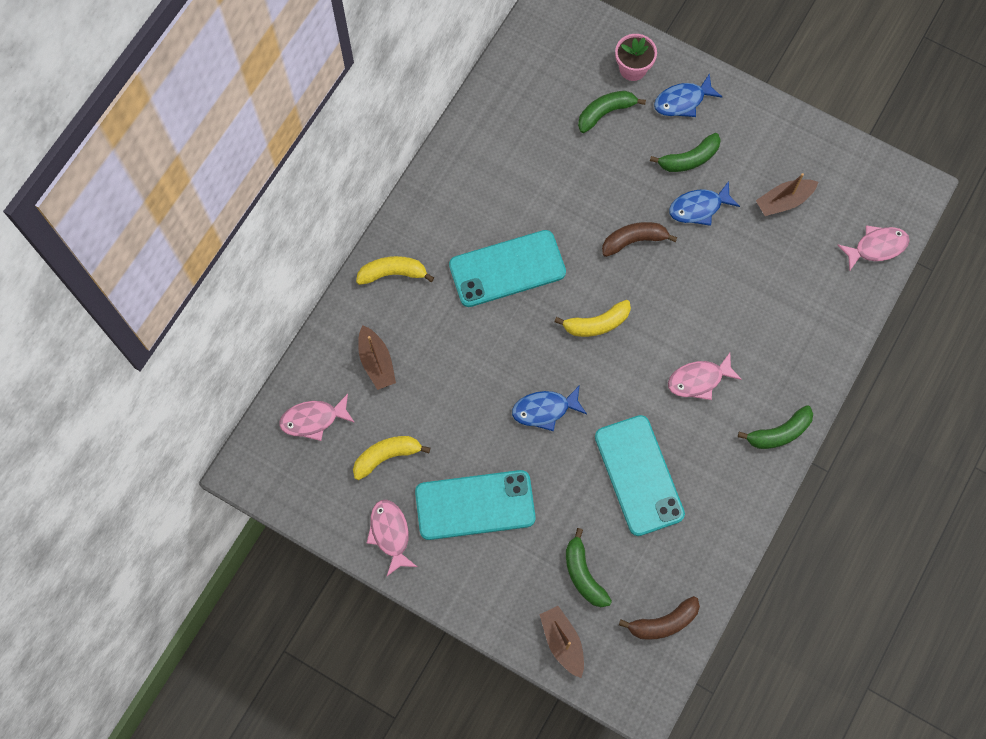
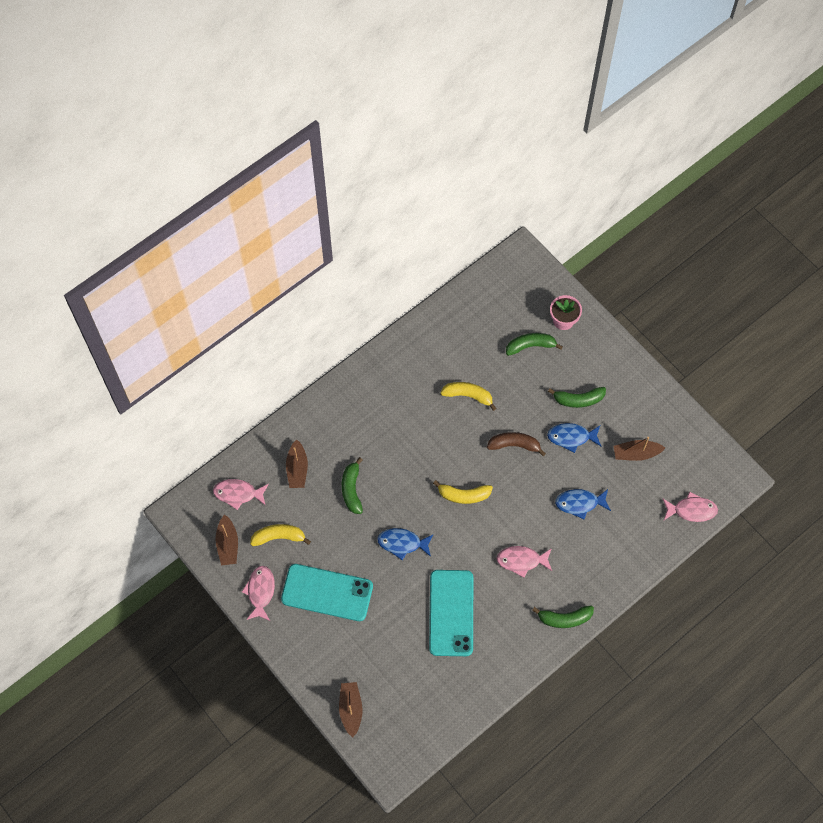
camera: 20 degrees right, 5 degrees down
yellow banana [356,256,434,285] -> yellow banana moved to [440,382,496,411]
turquoise phone [449,230,566,307] -> none
green banana [566,528,612,607] -> green banana moved to [342,457,363,514]
brown banana [619,596,700,640] -> none
blue fish [654,73,722,117] -> blue fish moved to [555,489,611,519]
none -> brown boat [216,515,238,566]

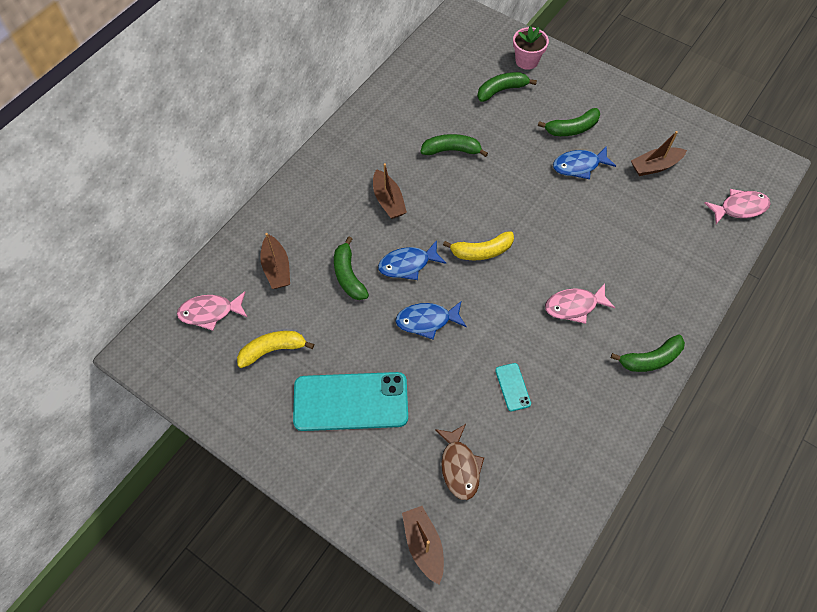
camera: 15 degrees left, 5 degrees down
brown boat [216,515,238,566] -> brown boat moved to [373,163,407,219]
pink fish [242,566,275,621] -> none
turquoise phone [429,570,473,656] -> turquoise phone [495,363,531,411], size x0.43
yellow banana [440,382,496,411] -> green banana [421,134,488,157]
brown banana [487,432,546,456] -> none
blue fish [555,489,611,519] -> blue fish moved to [378,240,446,280]
none -> brown fish [435,424,484,500]

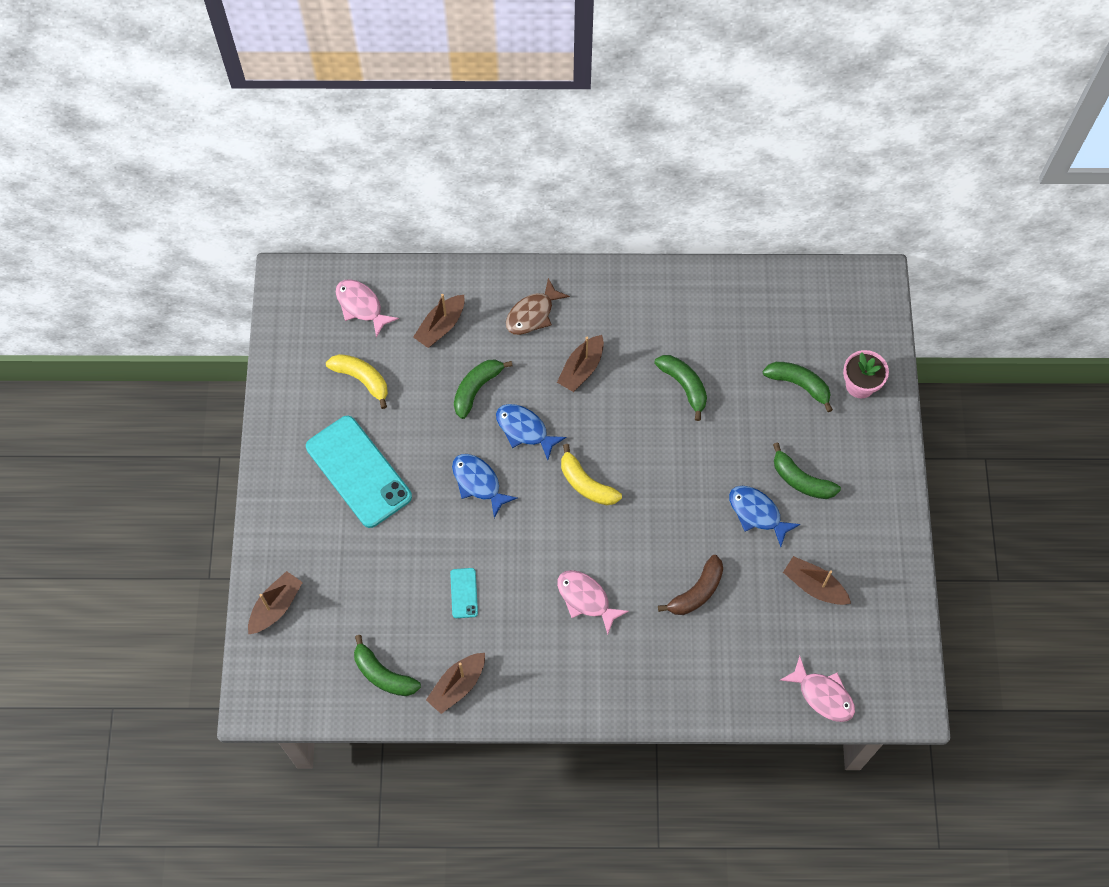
camera: 55 degrees right, 5 degrees up
brown fish [435,424,484,500] -> brown fish moved to [506,278,570,335]
turquoise phone [495,363,531,411] -> turquoise phone turned 45 degrees counterclockwise [450,568,478,618]
green banana [611,335,685,372] -> green banana moved to [354,635,421,696]
none -> brown boat [426,653,485,714]
none -> brown banana [658,555,723,615]

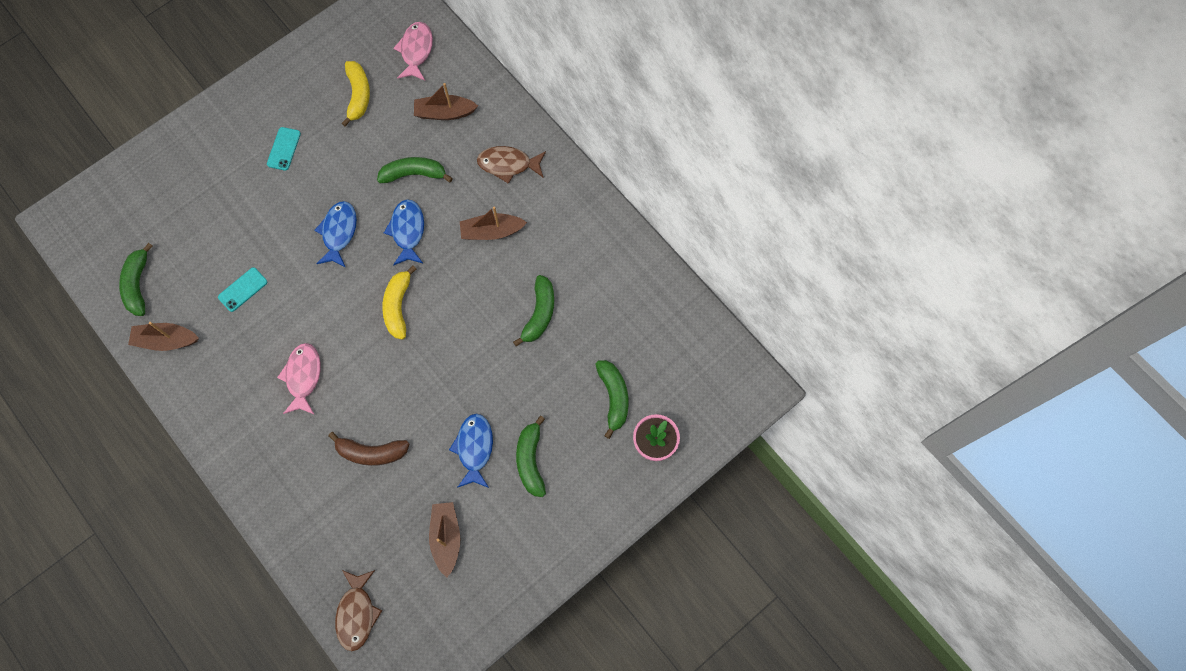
camera: 50 degrees right, 5 degrees up
brown boat [248,571,303,635] -> none
turquoise phone [306,416,412,528] -> turquoise phone [267,127,301,171], size x0.43
pink fish [780,656,855,722] -> brown fish [335,570,382,651]

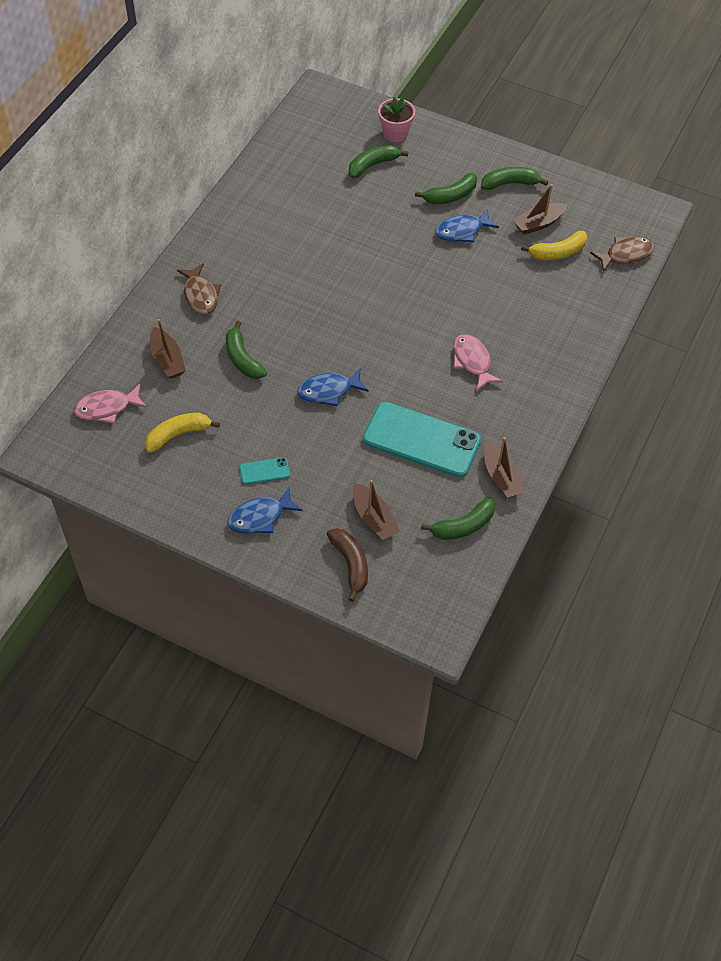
camera: 115 degrees left, 15 degrees down
turquoise phone [218,267,267,312] -> turquoise phone [363,402,481,478], size x2.33
pink fish [277,343,321,415] -> pink fish turned 90 degrees clockwise [453,334,503,390]
brown banana [328,432,410,466] -> brown banana moved to [327,528,368,602]
yellow banana [382,265,416,340] -> yellow banana moved to [521,231,588,260]
blue fish [384,199,424,266] -> blue fish moved to [227,487,303,533]
brown boat [460,207,527,240] -> brown boat moved to [353,480,400,540]
green banana [513,275,554,347] -> green banana moved to [481,167,548,190]

